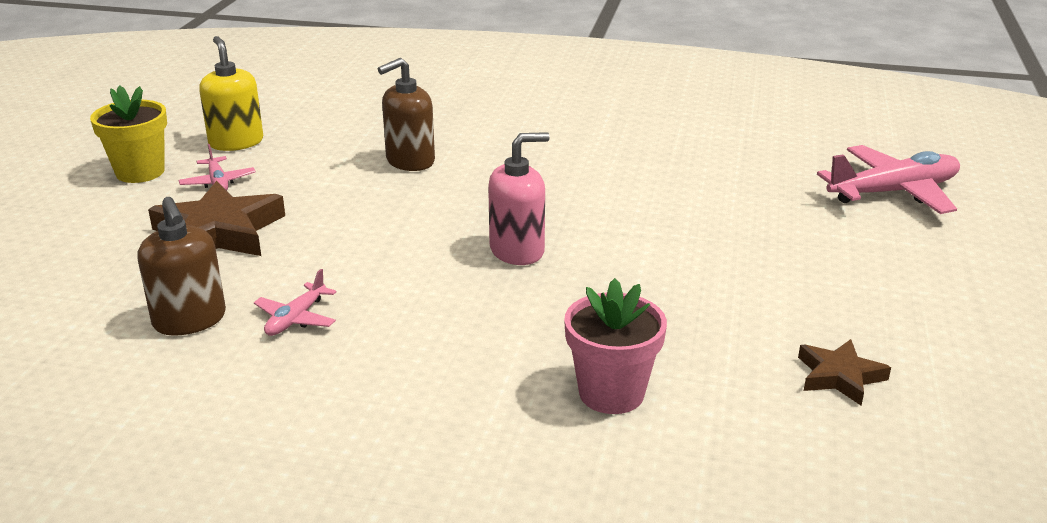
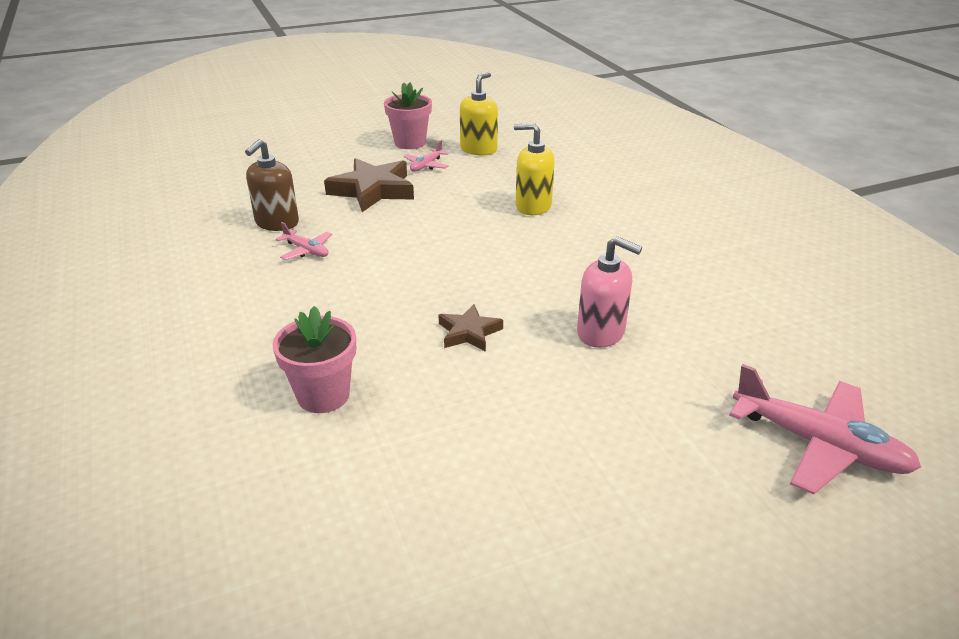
camera: 55 degrees right, 5 degrees up
yellow flower pot [90,85,167,183] -> pink flower pot [384,83,432,149]
pink plane [254,269,337,336] -> pink plane turned 135 degrees counterclockwise [276,222,332,260]
brown soap dispenser [378,58,435,171] -> yellow soap dispenser [514,123,554,215]
pink soap dispenser [488,132,550,265] -> pink soap dispenser moved to [577,236,642,348]
brown star [798,339,891,406] -> brown star moved to [439,304,503,352]

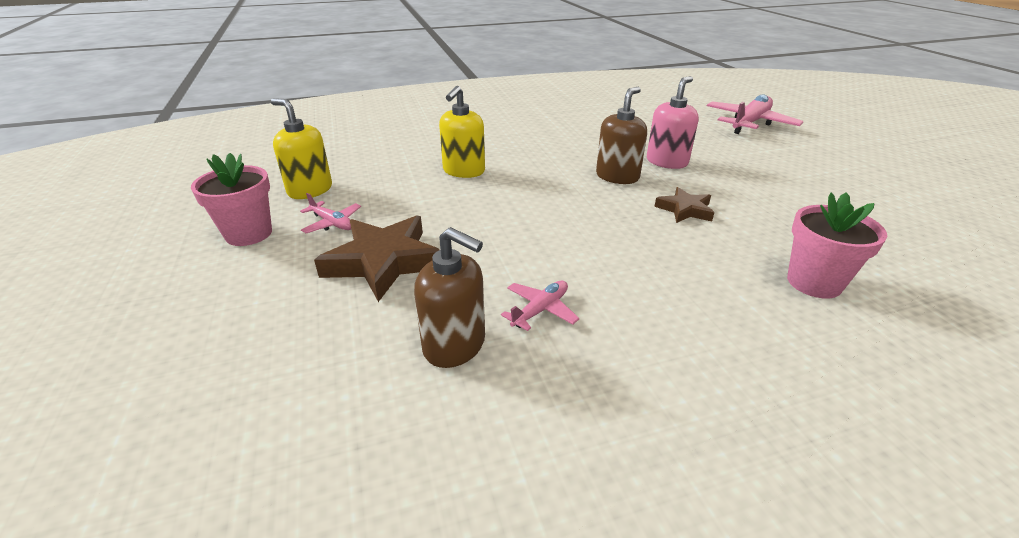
camera: 85 degrees left, 0 degrees up
none -> brown soap dispenser [596,87,647,184]

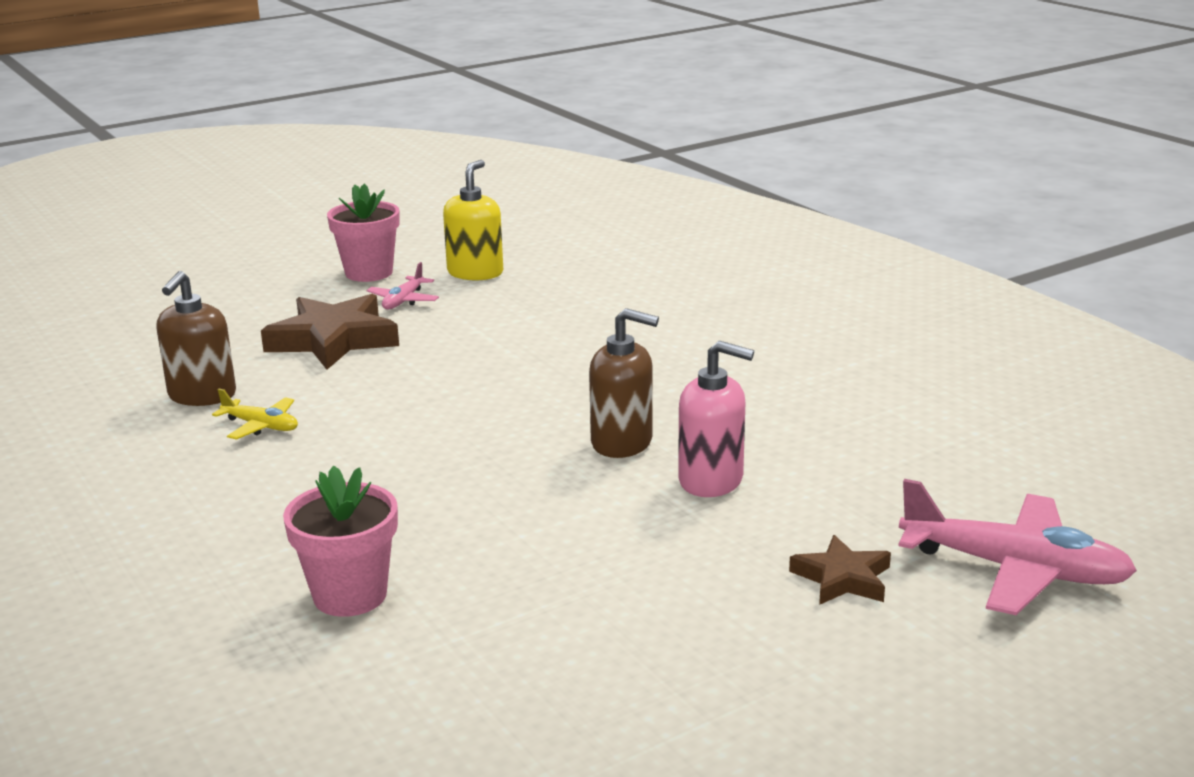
camera: 75 degrees right, 10 degrees down
yellow soap dispenser [439,86,485,178] -> none
pink plane [501,281,579,331] -> yellow plane [212,389,298,440]
brown star [654,187,714,223] -> brown star moved to [789,535,891,605]

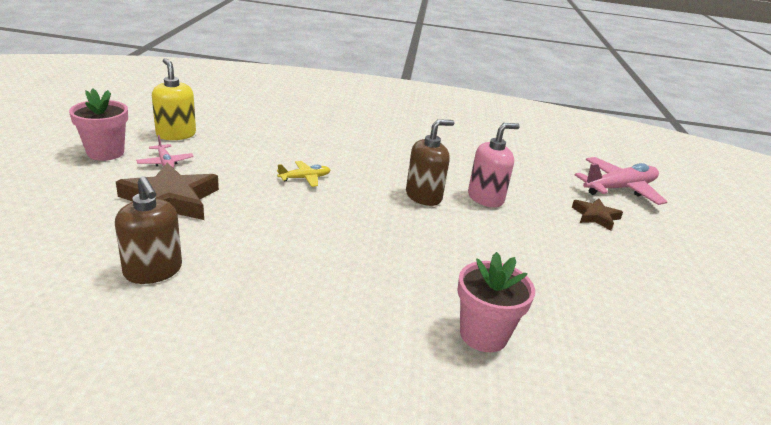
camera: 55 degrees left, 5 degrees up
yellow plane [212,389,298,440] -> yellow plane moved to [277,161,330,187]

